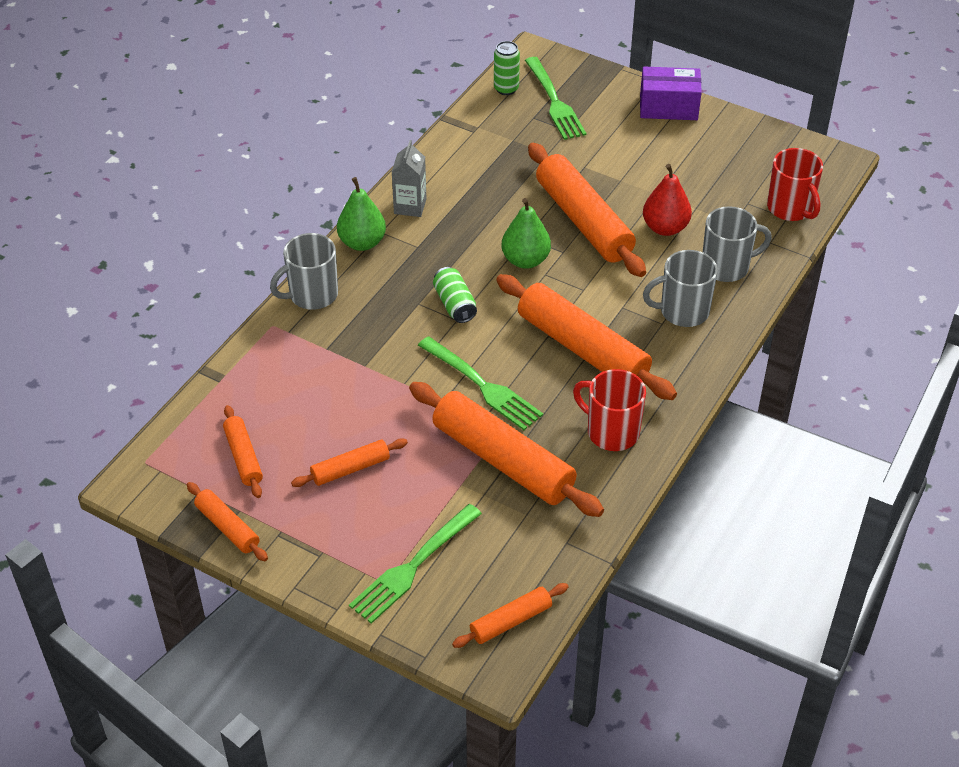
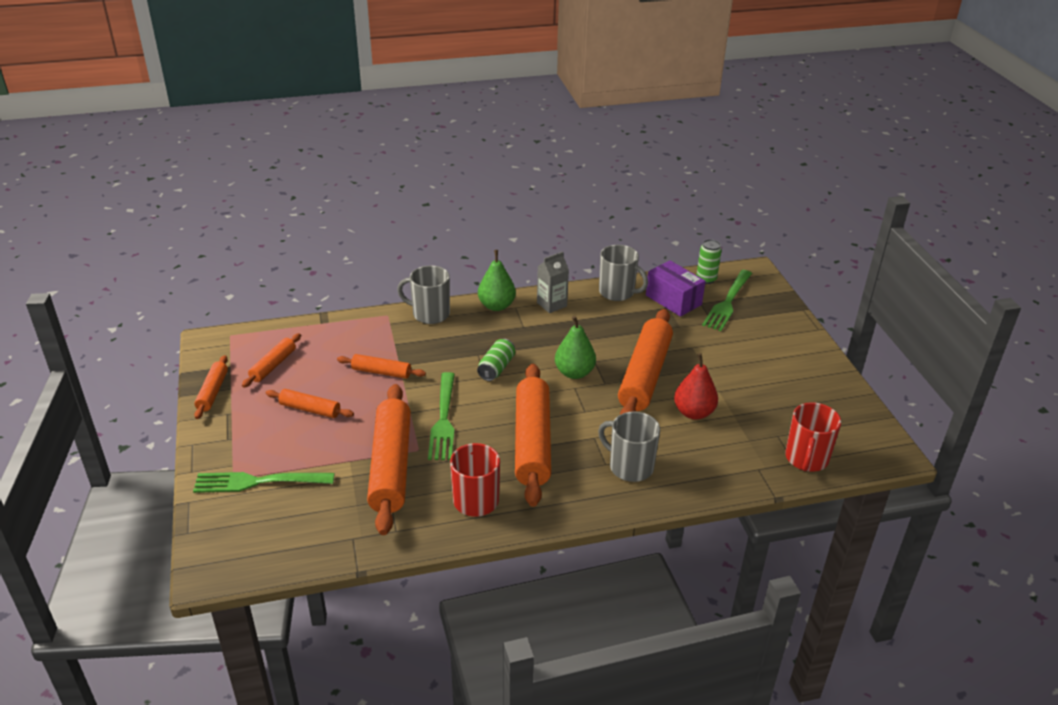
camera: 45 degrees right, 10 degrees down
orange rolling pin [452,583,568,648] -> orange rolling pin moved to [337,354,426,379]
purple box [640,67,702,120] -> purple box moved to [646,260,706,317]
grey mug [703,206,772,282] -> grey mug moved to [599,245,648,301]

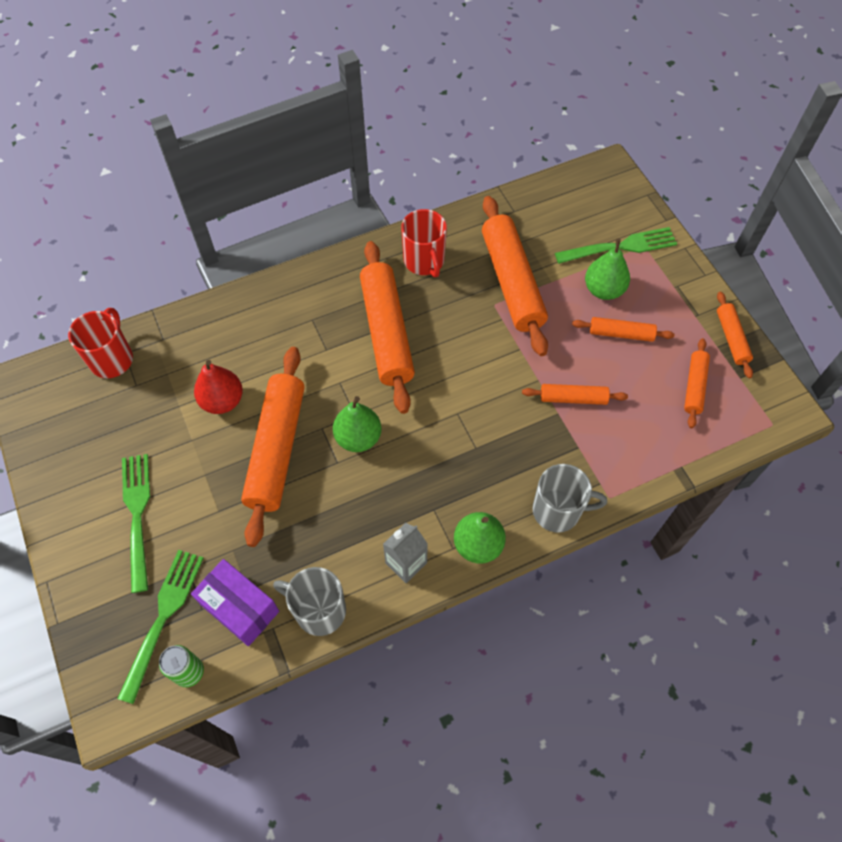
camera: 170 degrees right, 25 degrees up
green fork [428,372,455,460] -> green fork moved to [122,454,150,593]
green can [477,339,515,381] -> none
grey mug [598,411,660,482] -> none
none -> green pear [585,238,630,300]

